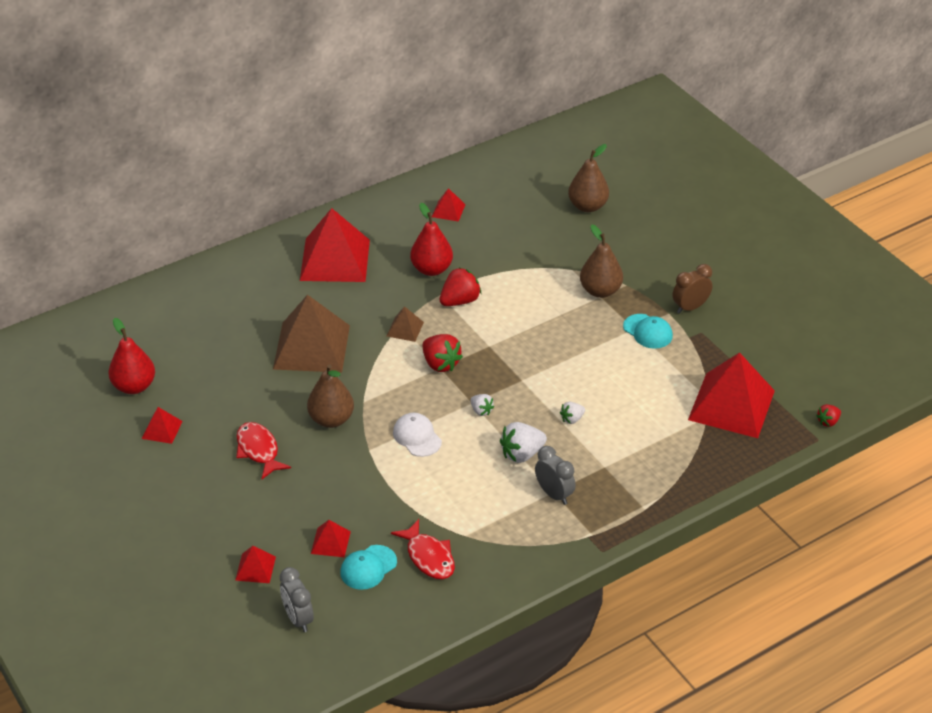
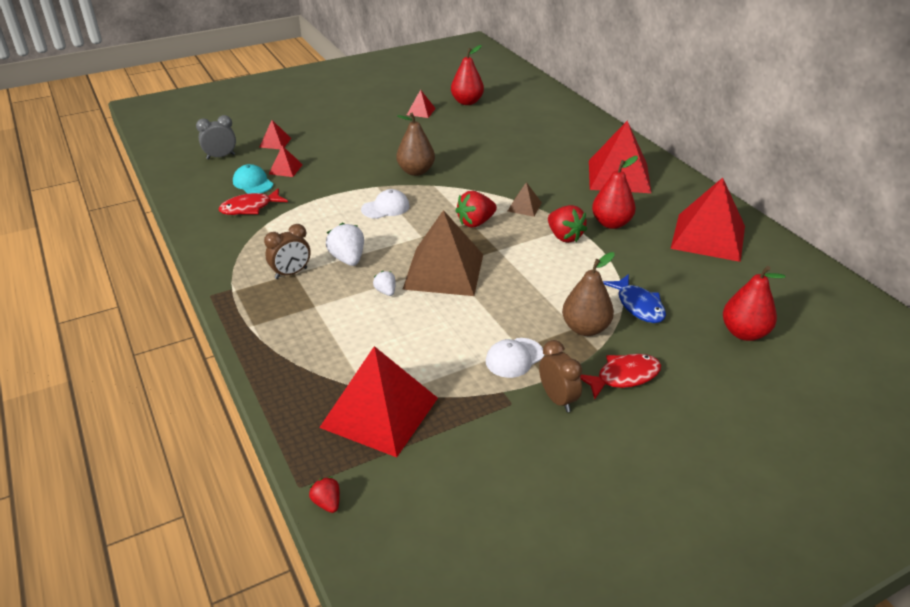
camera: 95 degrees right, 5 degrees down
red fish [236,422,291,479] -> red fish moved to [580,354,661,399]
brown pyramid [273,295,350,373] -> brown pyramid moved to [402,210,483,296]
red pyramid [432,188,466,222] -> red pyramid [671,178,745,262], size x2.25
white strawberry [470,394,494,416] -> none
grey clock [535,446,576,505] -> brown clock [264,224,311,279]
brown pear [568,144,609,212] -> red pear [723,266,786,341]
turquoise cap [623,314,673,349] -> white cap [486,338,544,378]
none -> blue fish [603,274,666,323]

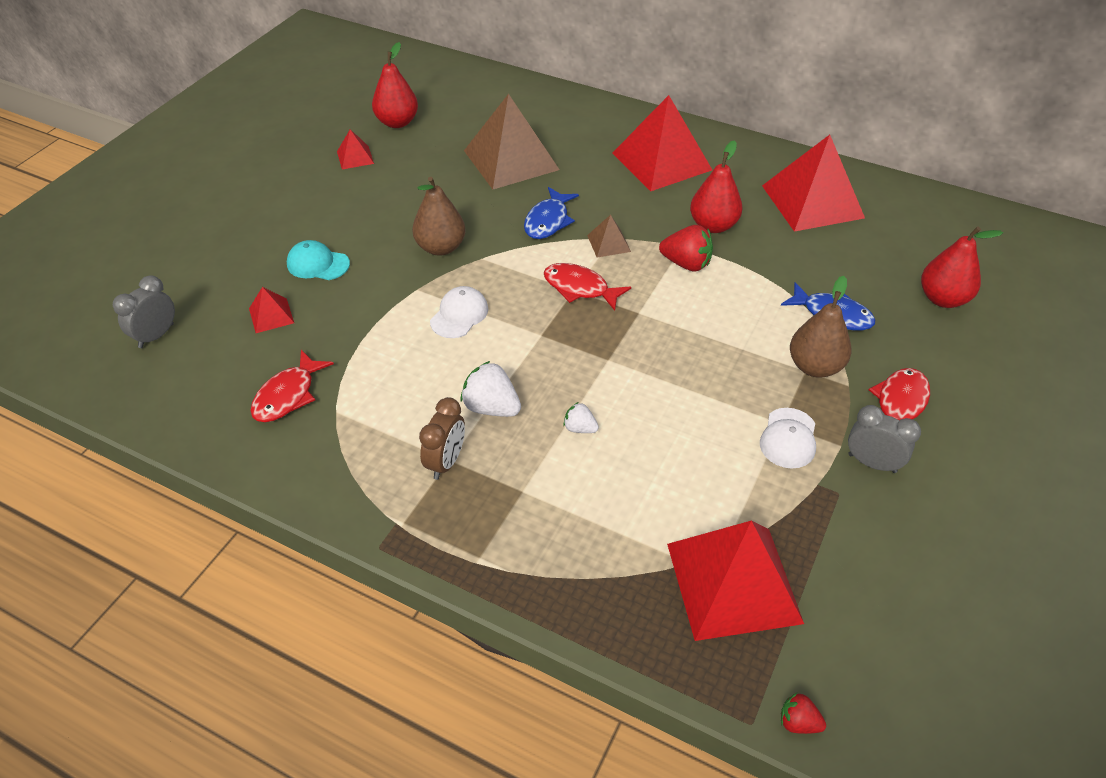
camera: 35 degrees left, 10 degrees up
turquoise cap [233,164,273,194] -> turquoise cap moved to [287,240,350,280]
red pyramid [259,120,291,149] -> none
brown pyramid [402,210,483,296] -> brown pyramid moved to [464,94,559,189]
red strawberry [456,191,497,227] -> red fish [544,263,631,311]
brown clock [539,340,582,412] -> grey clock [848,405,921,473]
none -> blue fish [524,187,579,239]

